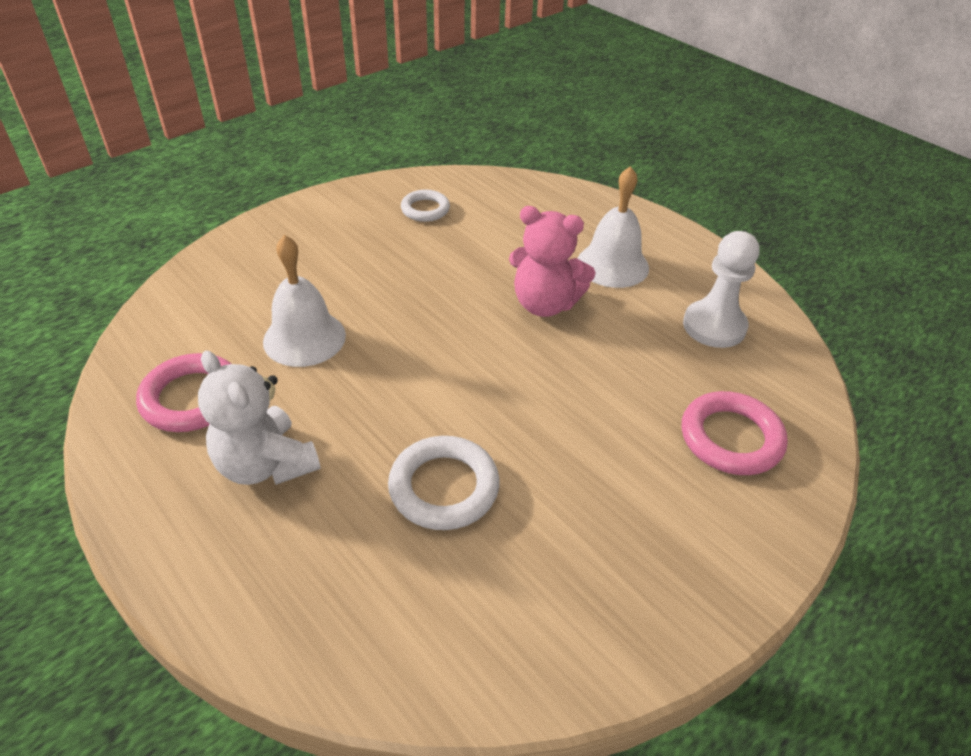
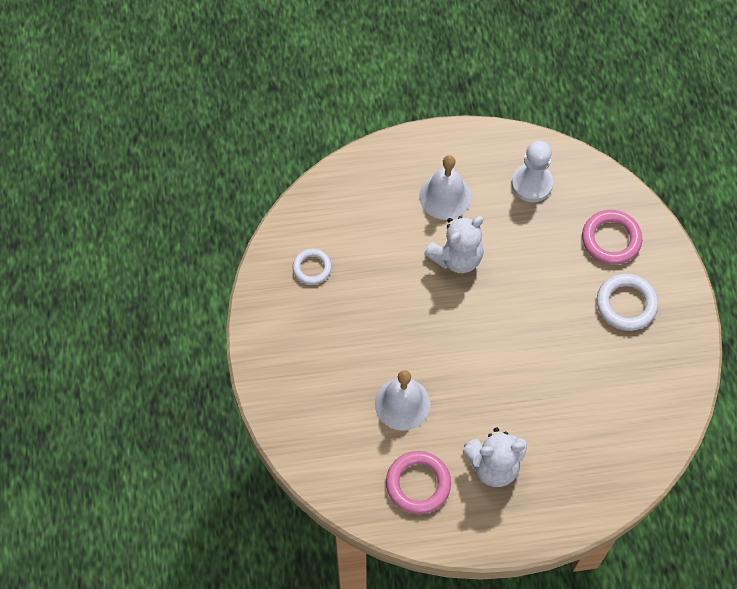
camera: 55 degrees left, 20 degrees up
white ring [388,436,500,530] -> white ring moved to [597,274,658,331]
pink teddy bear [509,206,596,317] -> white teddy bear [424,216,484,273]

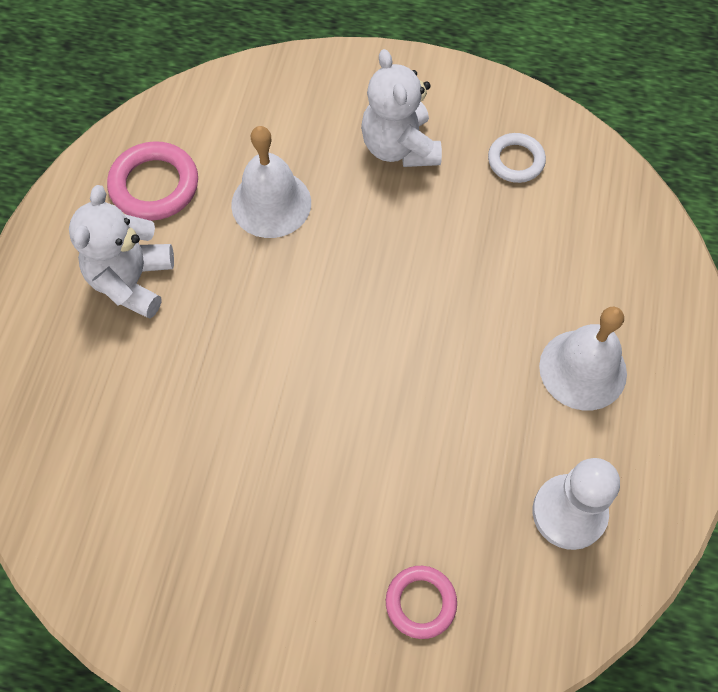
camera: 110 degrees right, 0 degrees up
white teddy bear [424,216,484,273] -> white teddy bear moved to [361,49,442,167]
pink ring [582,210,642,265] -> pink ring [386,566,457,639], size x0.65
white ring [597,274,658,331] -> none

